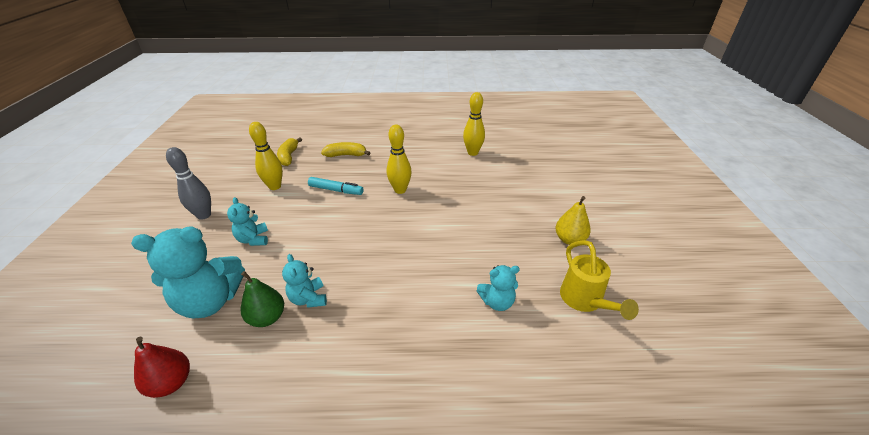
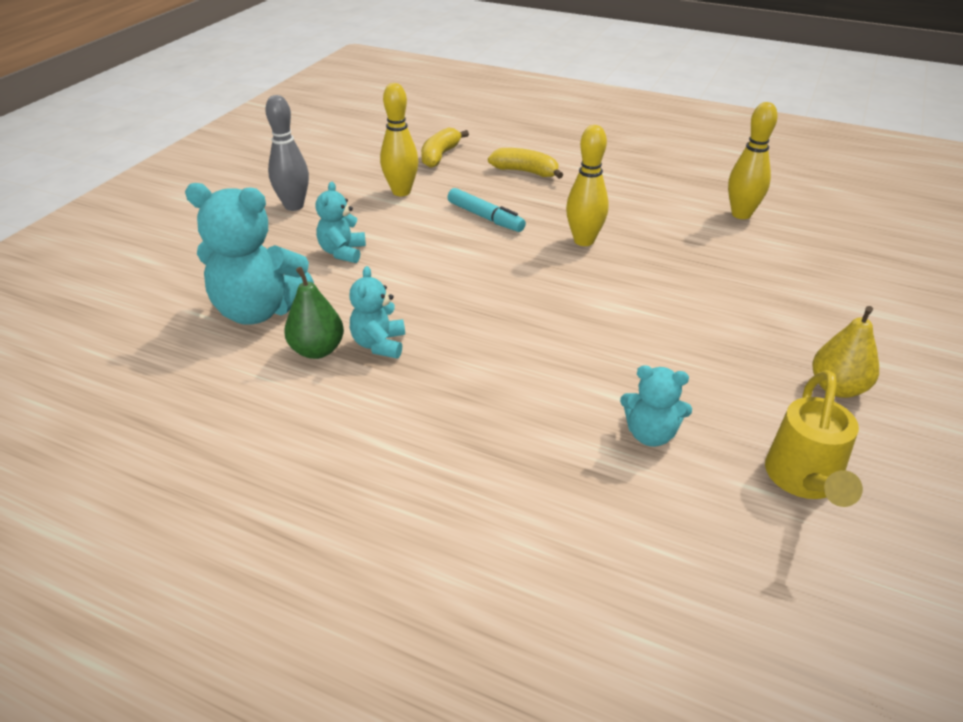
camera: 25 degrees right, 0 degrees up
red pear [134,337,190,398] -> none

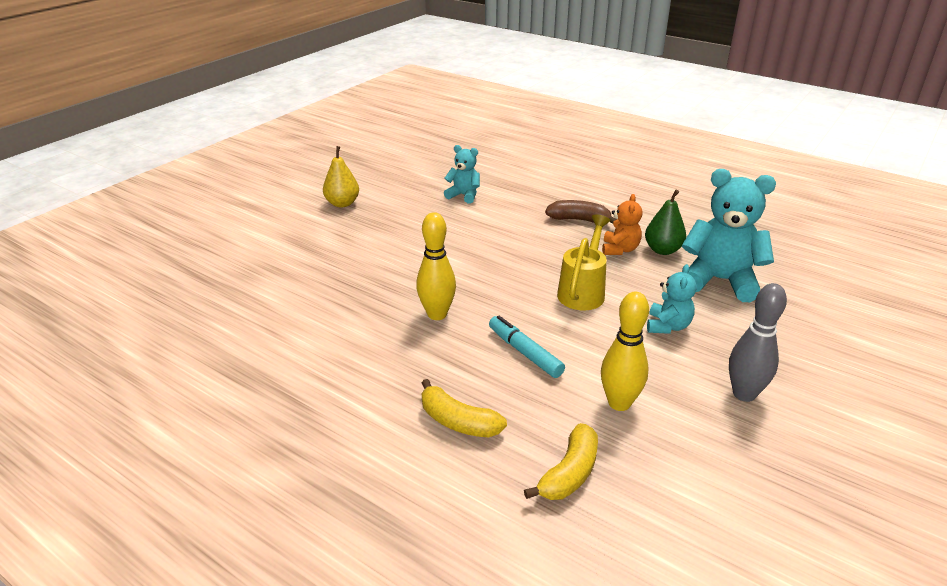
camera: 170 degrees left, 5 degrees down
turquoise teddy bear [349,266,405,358] -> orange teddy bear [602,194,642,255]
yellow bowling pin [728,102,778,219] -> none
yellow watering can [765,370,863,507] -> yellow watering can moved to [557,215,610,310]
none -> brown banana [545,200,617,224]

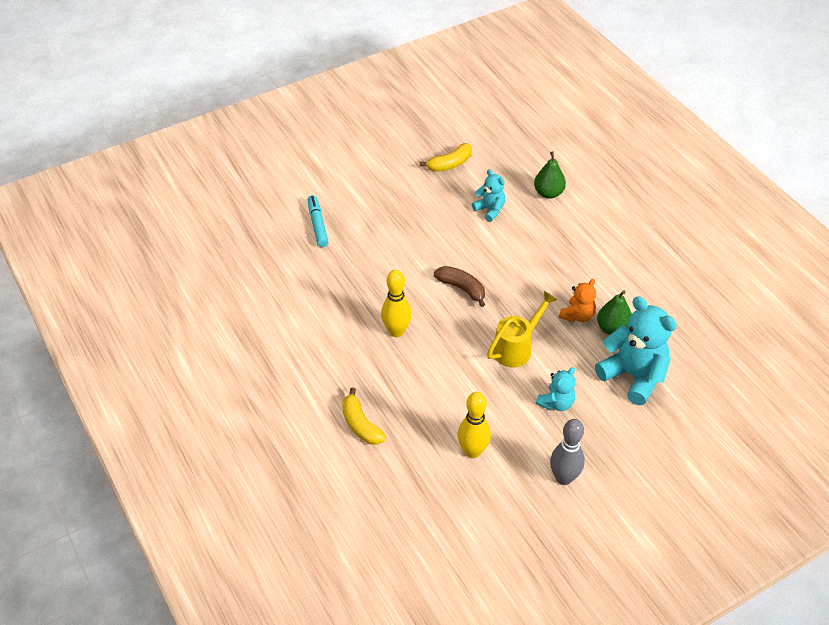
camera: 25 degrees right, 15 degrees up
yellow pear [323,146,359,207] -> none
turquoise marker [489,316,565,378] -> turquoise marker moved to [308,195,328,247]
yellow banana [524,423,598,500] -> yellow banana moved to [420,143,472,172]
brown banana [545,200,617,224] -> brown banana moved to [434,266,485,307]
none -> green pear [534,151,566,199]

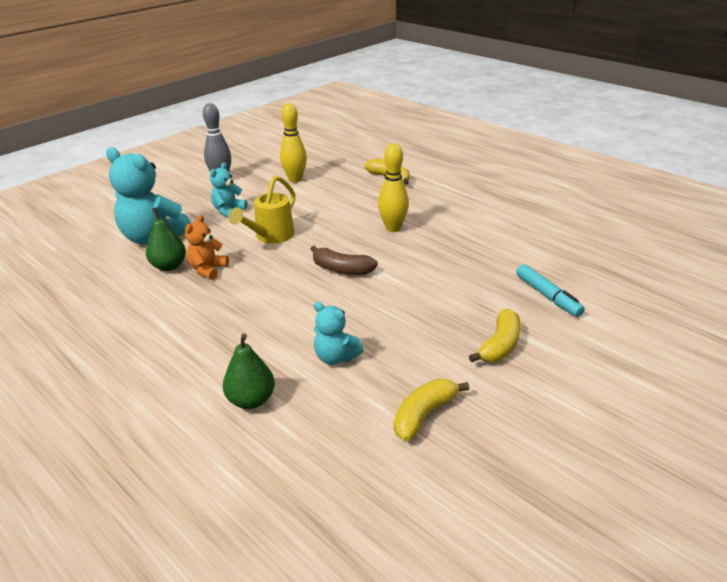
camera: 165 degrees right, 15 degrees down
none -> yellow banana [469,309,521,362]

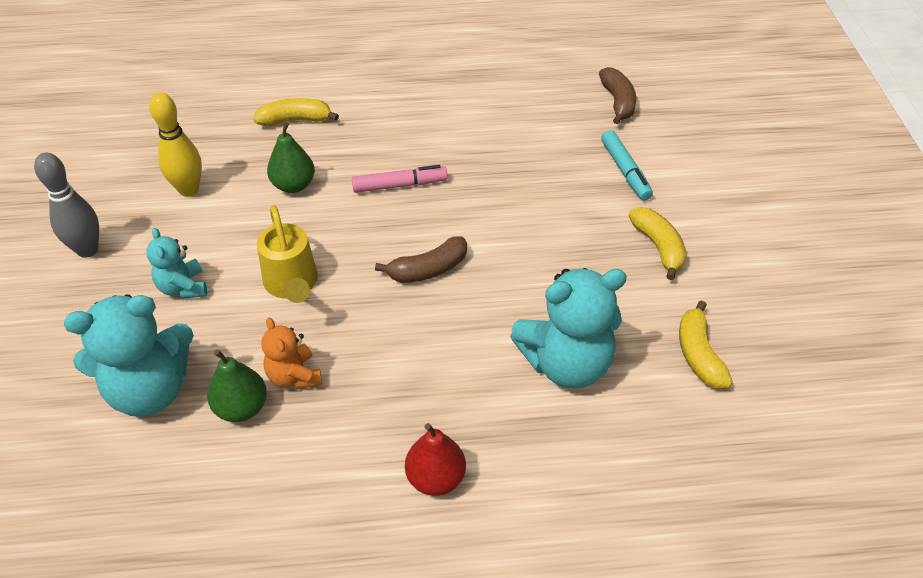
camera: 50 degrees left, 15 degrees up
green pear [223,334,275,409] -> green pear moved to [267,122,315,193]
turquoise teddy bear [314,302,363,365] -> turquoise teddy bear [510,268,627,388], size x1.86
yellow bowling pin [378,143,409,232] -> pink marker [352,165,448,193]
turquoise marker [516,264,585,317] -> turquoise marker turned 60 degrees clockwise [601,130,653,200]
none -> red pear [405,423,466,496]
none -> brown banana [599,67,636,124]

